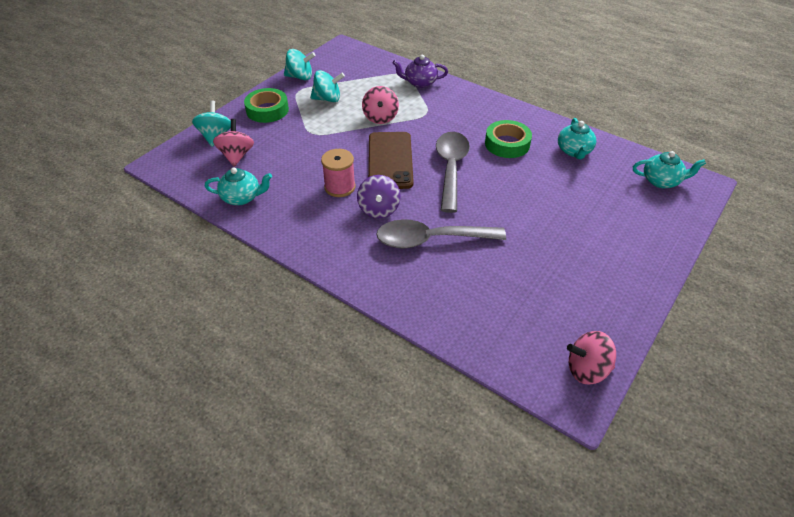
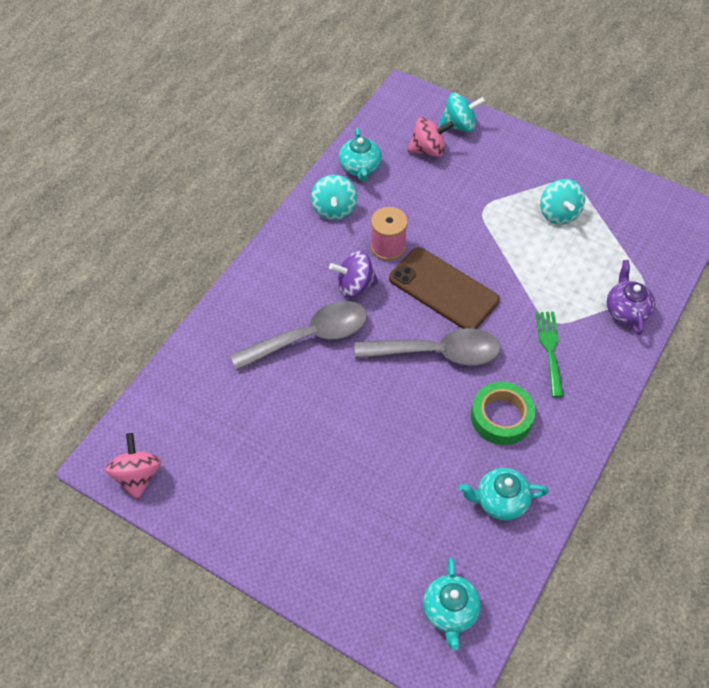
camera: 85 degrees right, 10 degrees up
green tape [244,88,289,123] -> none
turquoise spinning top [284,49,316,80] -> turquoise spinning top moved to [311,175,357,220]
pink spinning top [362,86,399,124] -> none
brown phone [368,132,414,189] -> brown phone turned 45 degrees clockwise [389,247,500,329]
grey spoon [376,219,506,248] -> grey spoon turned 75 degrees clockwise [230,301,368,370]
none -> green fork [536,312,564,397]

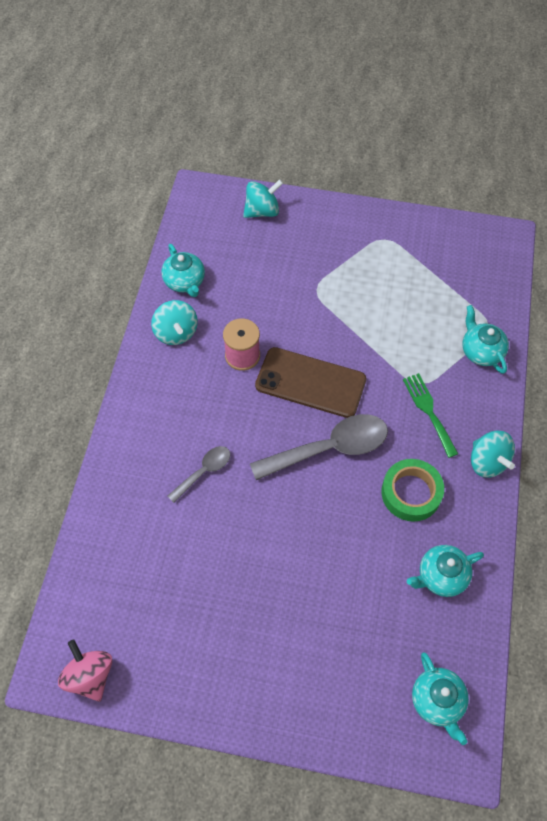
camera: 20 degrees left, 5 degrees up
grey spoon [230,301,368,370] -> grey spoon [167,446,230,503], size x0.53
purple spinning top [329,251,379,298] -> none
pink spinning top [407,117,454,157] -> none
turquoise spinning top [540,179,585,225] -> turquoise spinning top moved to [471,430,515,478]
purple teapot [607,260,656,335] -> turquoise teapot [462,305,509,374]

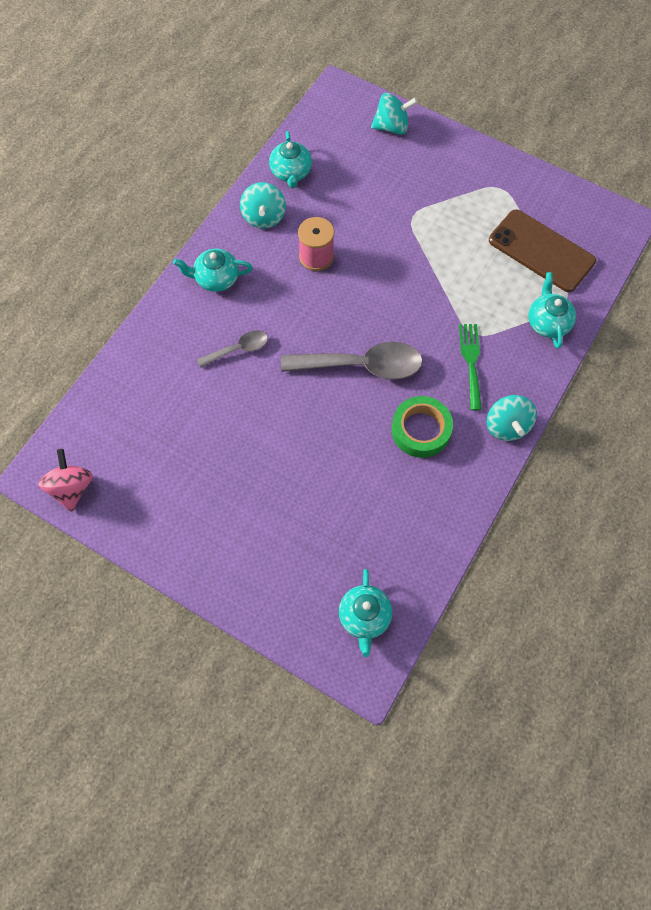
camera: 20 degrees right, 5 degrees up
brown phone [255,347,366,418] -> brown phone moved to [489,209,596,292]
turquoise teapot [407,545,484,597] -> turquoise teapot moved to [173,249,253,292]

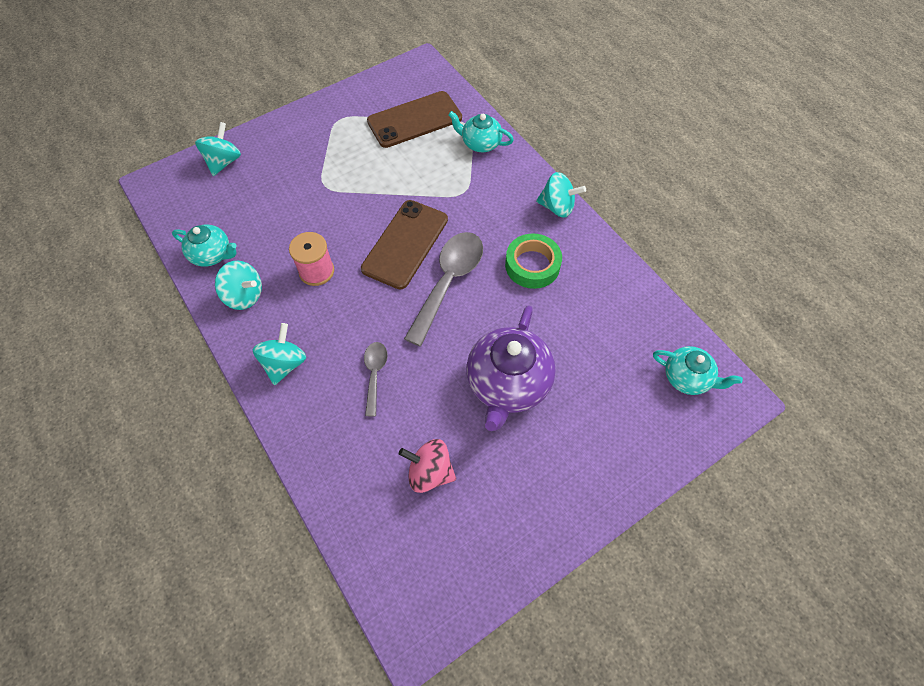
camera: 65 degrees left, 5 degrees down
pink spinning top [38,449,93,512] -> pink spinning top moved to [399,439,456,493]
turquoise teapot [173,249,253,292] -> turquoise spinning top [252,323,306,385]
green fork [459,324,482,410] -> none
none -> brown phone [361,200,448,289]
none -> purple teapot [466,305,556,431]

